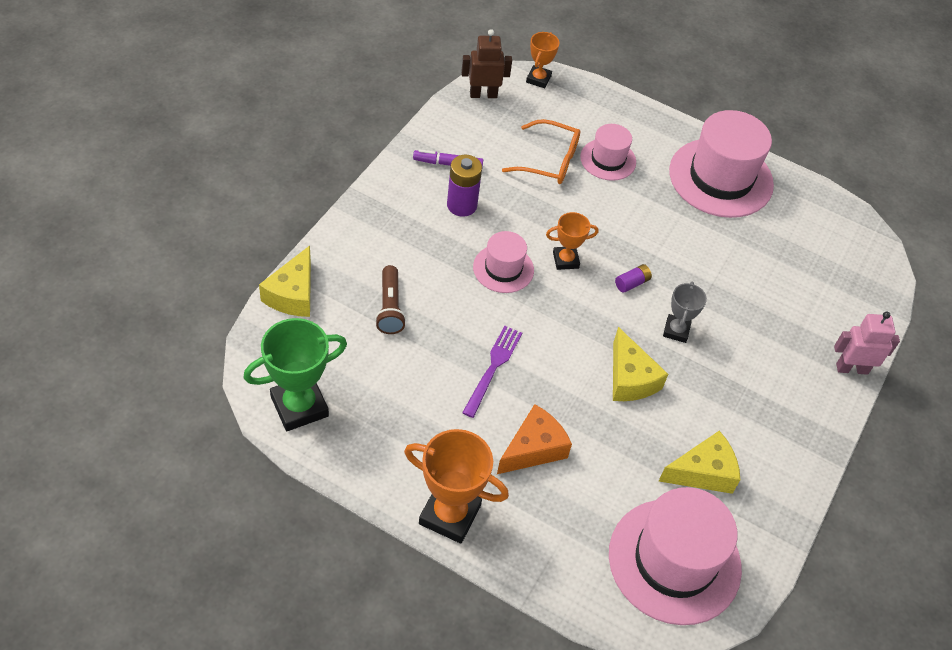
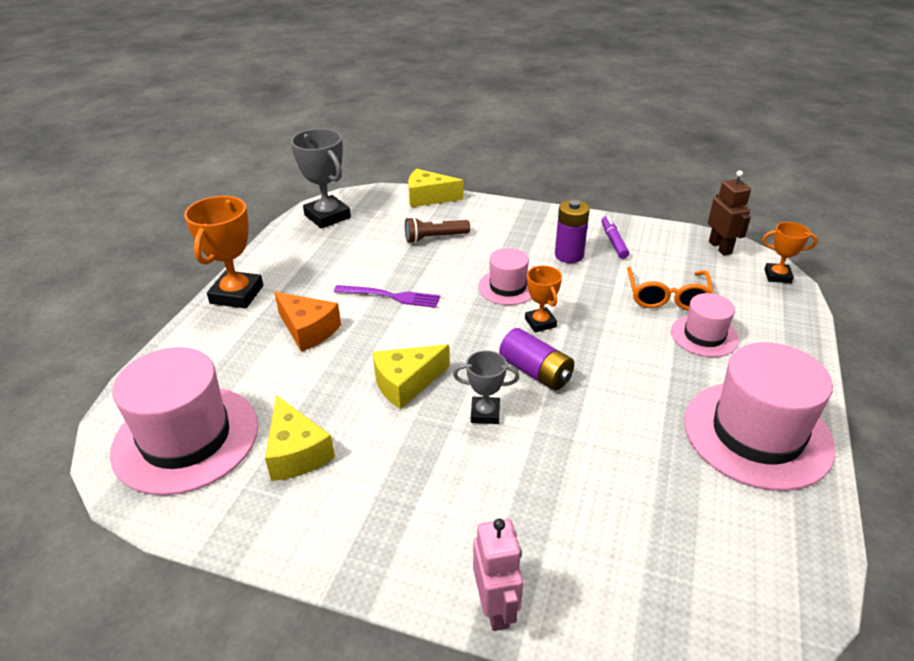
camera: 85 degrees right, 15 degrees down
green trophy [243,318,347,431] -> grey trophy [291,129,351,229]
purple battery [615,264,652,293] -> purple battery [499,328,574,390], size x1.82

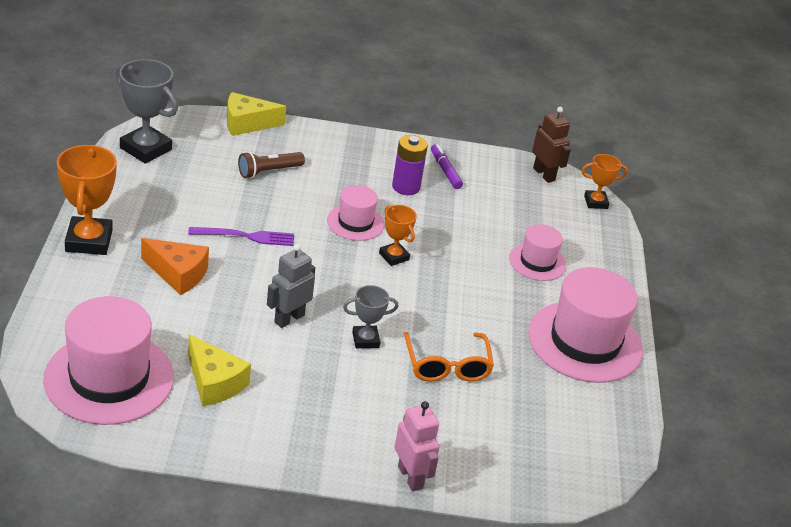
camera: 20 degrees left, 0 degrees up
yellow cheese [373,344,450,409] -> grey robot [267,244,315,328]
purple battery [499,328,574,390] -> none
orange glasses [627,267,714,310] -> orange glasses moved to [404,332,494,382]

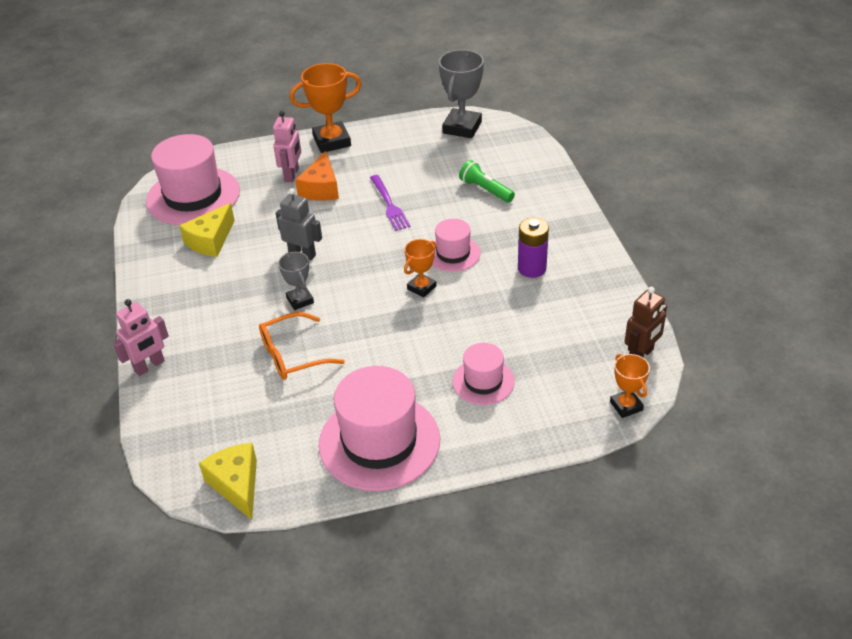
camera: 80 degrees right, 5 degrees up
yellow cheese [227,92,286,136] -> yellow cheese moved to [199,443,257,520]
brown flashlight [238,152,305,178] -> green flashlight [459,160,515,203]
purple marker [431,144,463,189] -> none
none -> pink robot [273,111,301,182]

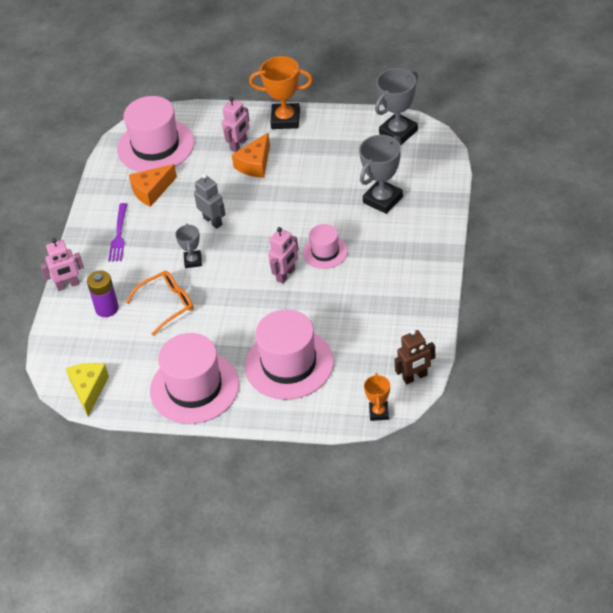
camera: 25 degrees right, 5 degrees up
yellow cheese [179,203,235,257] -> orange cheese [129,164,177,207]
orange glasses [259,312,345,380] -> orange glasses turned 150 degrees clockwise [126,271,193,336]
purple fork [370,175,410,231] -> purple fork moved to [108,203,127,262]
orange trophy [404,239,437,298] -> pink robot [268,227,299,284]
pink hat [453,343,515,405] -> pink hat [245,309,334,400], size x1.86
green flashlight [459,160,515,203] -> grey trophy [359,135,403,214]
purple battery [518,218,549,278] -> purple battery moved to [87,270,119,317]

